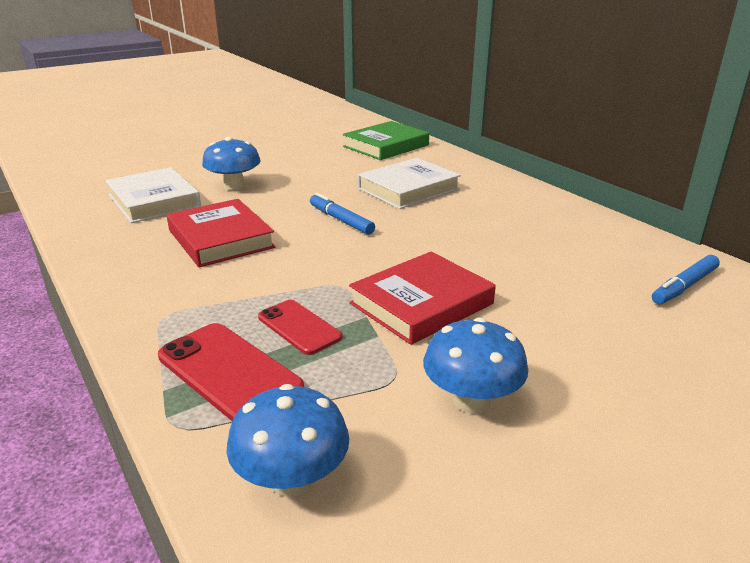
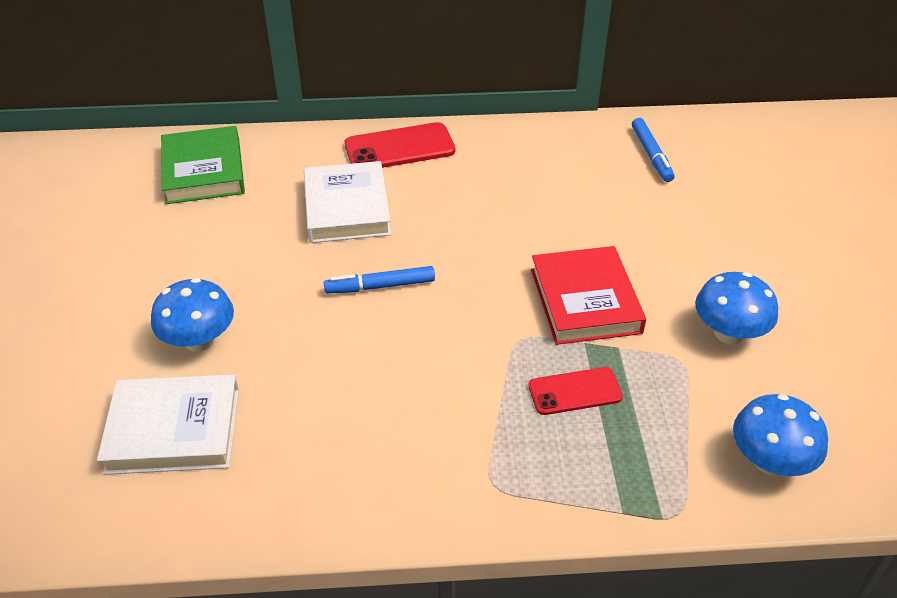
camera: 60 degrees left, 15 degrees up
red phone [158,323,304,421] -> red phone moved to [344,122,455,168]
red book [167,199,275,267] -> none

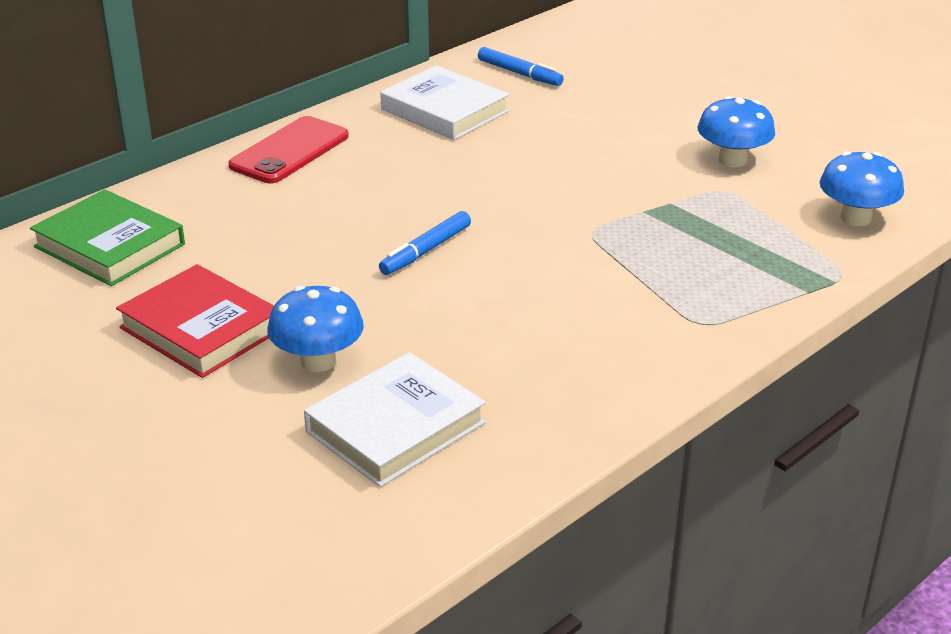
camera: 40 degrees left, 10 degrees down
white book [304,161,391,243] -> white book moved to [380,65,509,140]
red phone [528,367,623,415] -> none
red book [531,246,646,345] -> red book moved to [116,264,274,378]

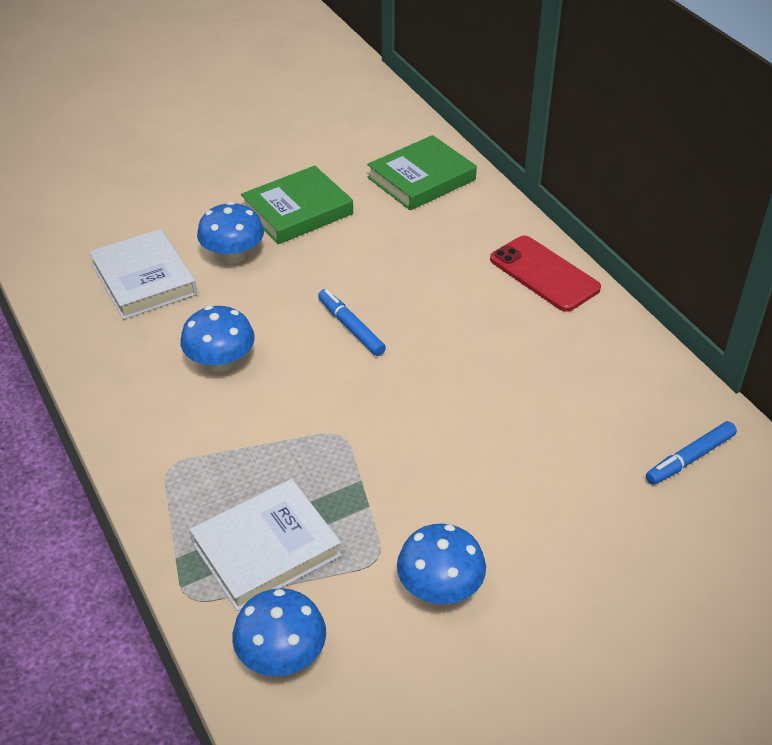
camera: 105 degrees right, 10 degrees up
red book [116,264,274,378] -> green book [241,165,353,244]
white book [380,65,509,140] -> white book moved to [189,479,342,611]
none -> blue mushroom [180,306,255,372]

